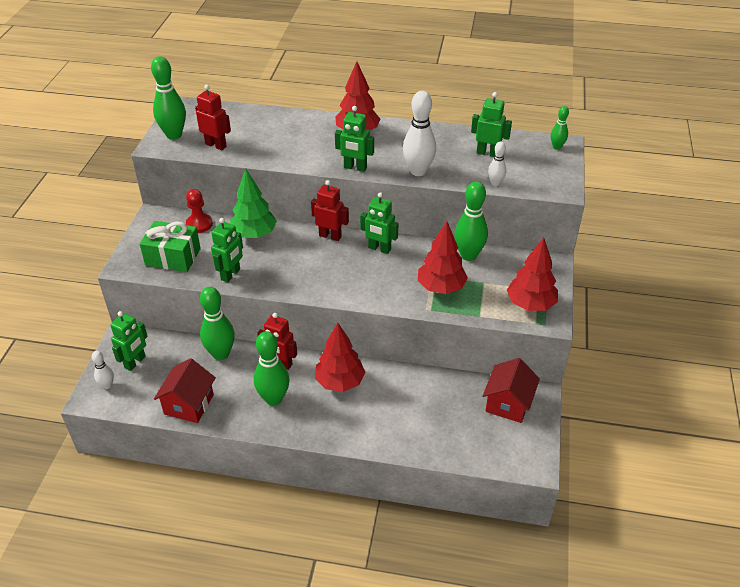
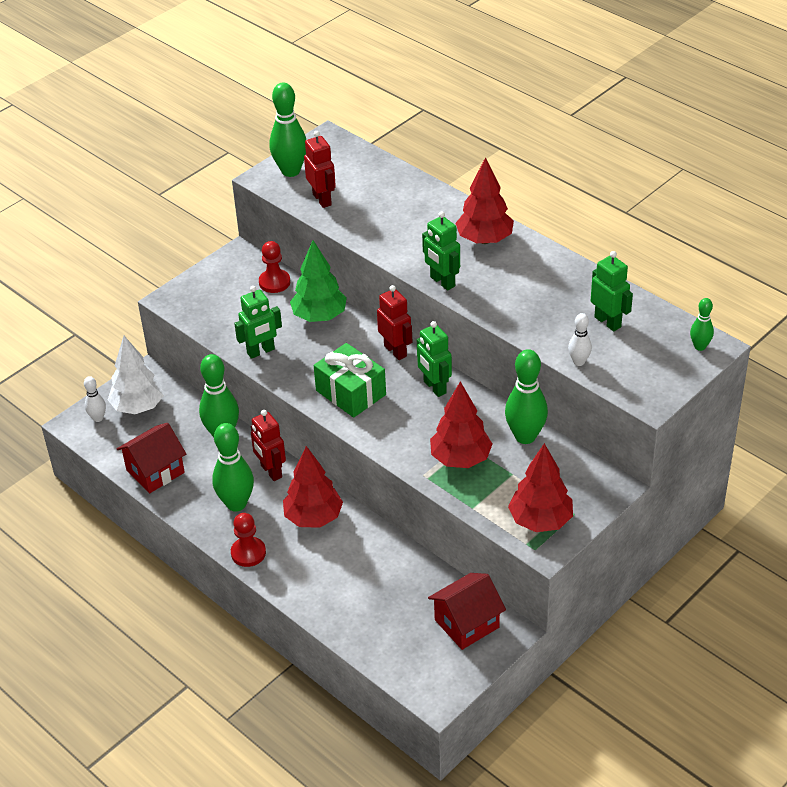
camera: 35 degrees right, 0 degrees up
green robot [110,311,148,371] -> white tree [108,336,164,414]
green gift [140,221,201,272] -> green gift moved to [314,343,386,418]
white bowling pin [403,91,436,176] -> none
none -> red pawn [231,513,266,567]

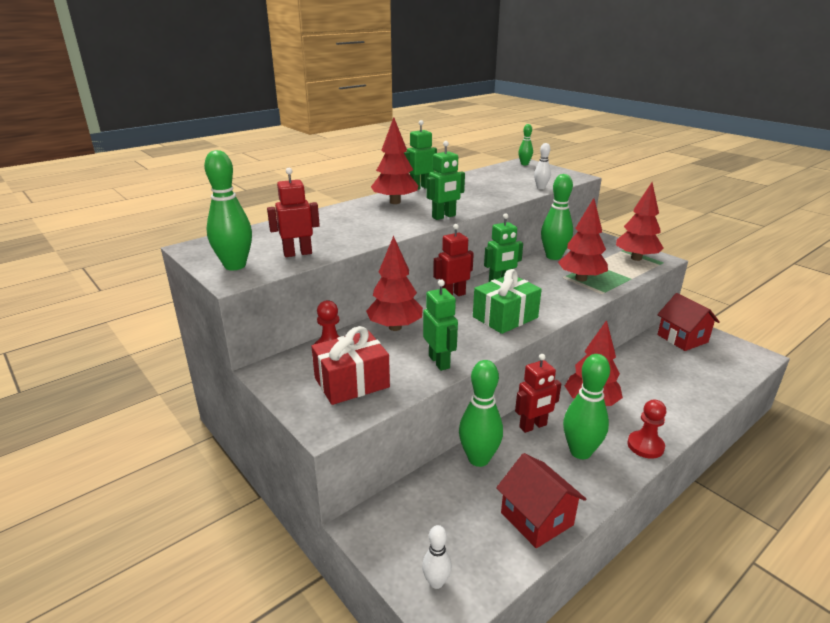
camera: 85 degrees left, 15 degrees down
white tree [108,336,164,414] -> none
green tree [290,240,347,322] -> red tree [366,236,423,331]
green robot [591,251,633,331] -> green robot moved to [404,120,437,190]
none -> red gift [311,326,390,405]

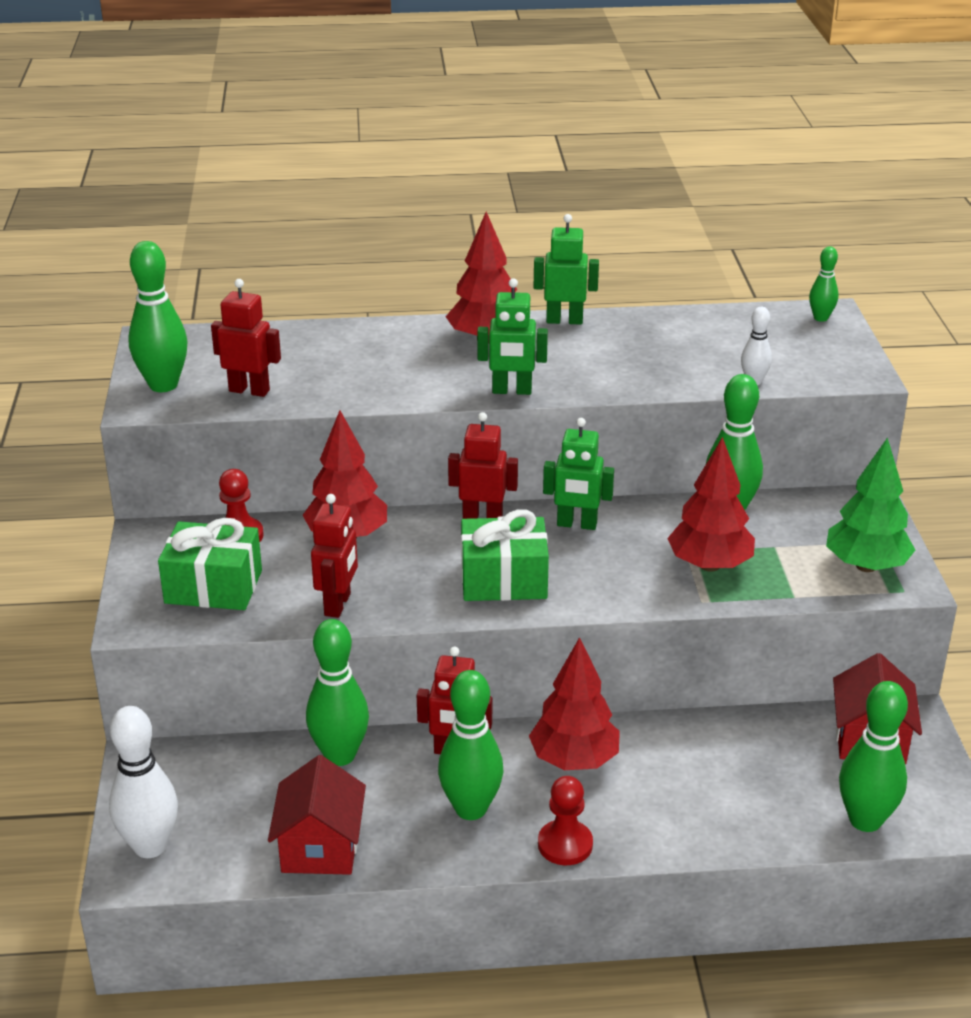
camera: 35 degrees right, 5 degrees up
red gift [311,326,390,405] -> green gift [158,518,262,610]
white bowling pin [422,525,452,589] -> white bowling pin [109,706,178,858], size x1.87
green robot [423,279,458,371] -> red robot [311,494,358,618]
red tree [616,182,664,261] -> green tree [826,437,915,572]
none -> green bowling pin [839,681,908,832]

